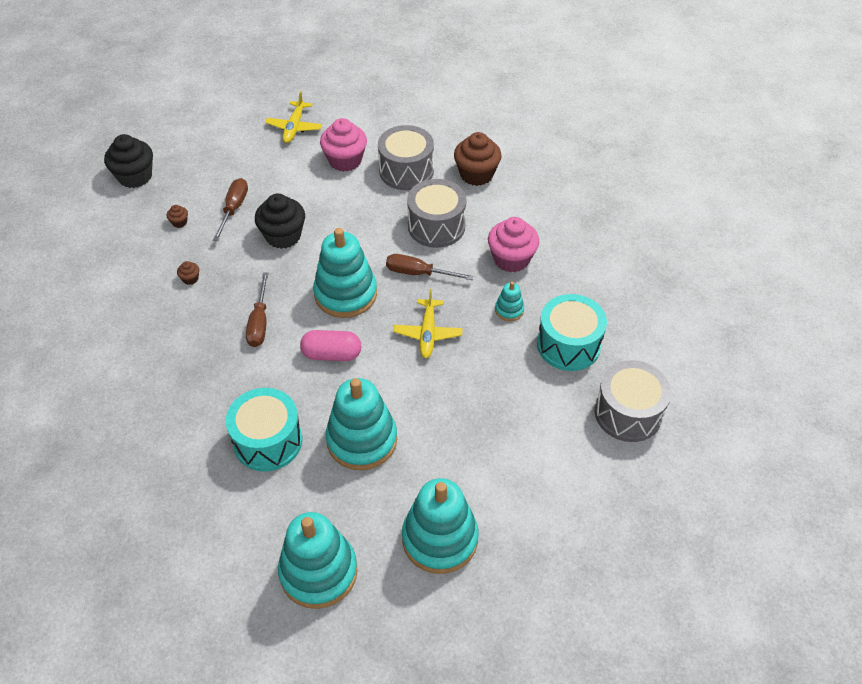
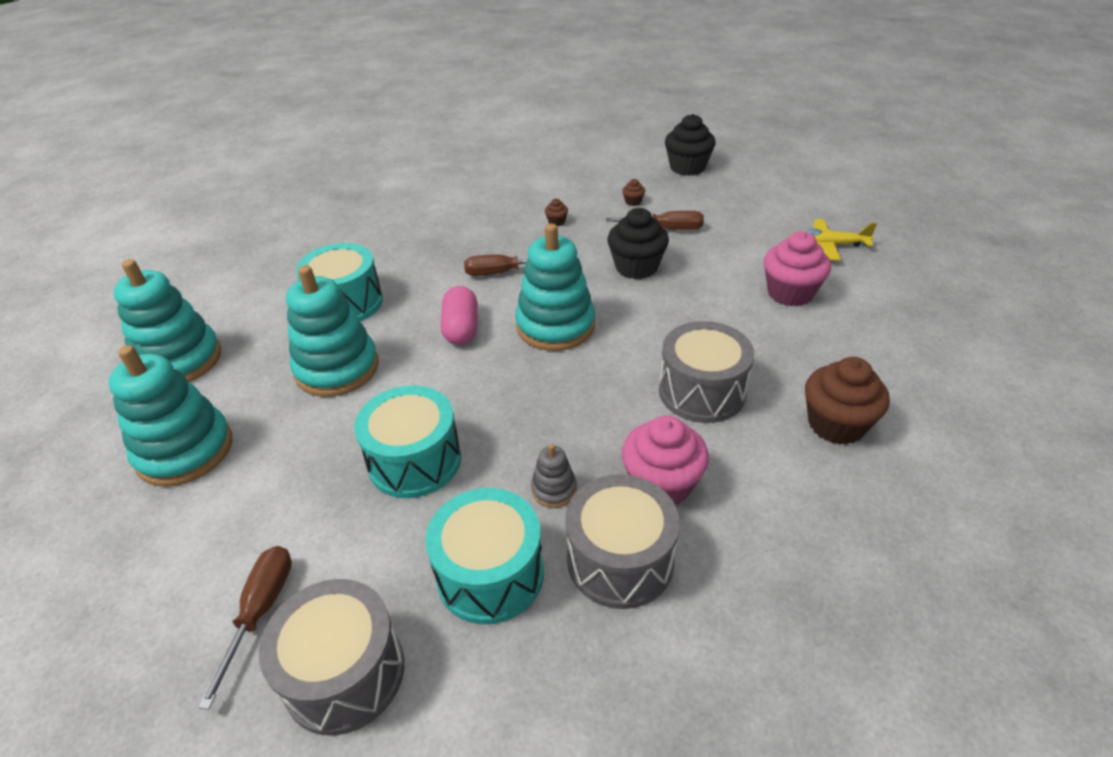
camera: 85 degrees right, 10 degrees down
grey drum [378,125,434,190] -> grey drum moved to [565,474,680,609]
brown screwdriver [386,254,474,280] -> brown screwdriver moved to [198,546,292,710]
yellow plane [393,289,462,358] -> none
turquoise stacking toy [495,282,524,321] -> grey stacking toy [531,444,577,508]
none -> turquoise drum [354,385,461,498]

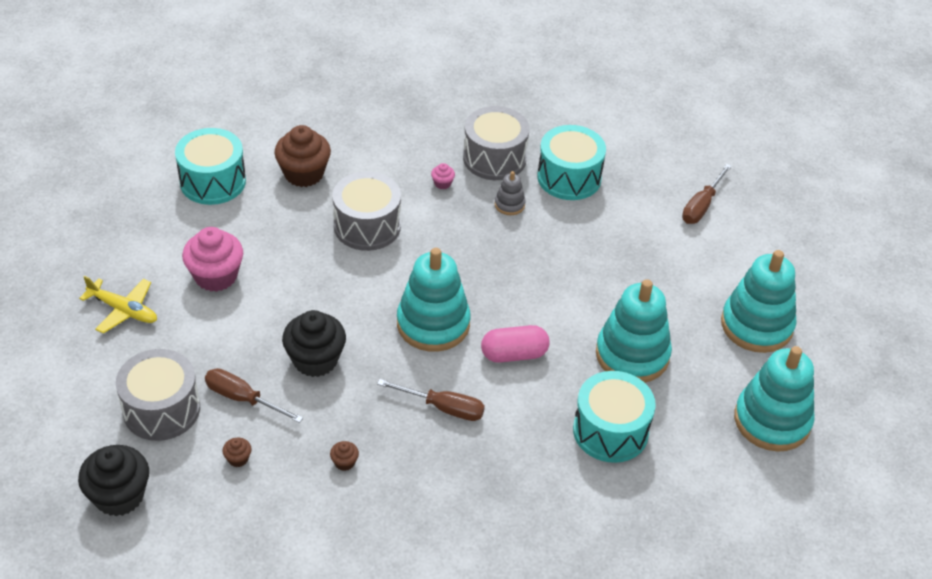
camera: 160 degrees left, 5 degrees up
grey drum [259,579,404,735] -> grey drum moved to [116,349,200,441]
turquoise drum [354,385,461,498] -> turquoise drum moved to [175,128,246,205]
pink capsule [441,286,478,345] -> pink capsule turned 60 degrees clockwise [481,325,550,363]
pink cupcake [622,416,709,504] -> pink cupcake [431,163,455,189], size x0.43

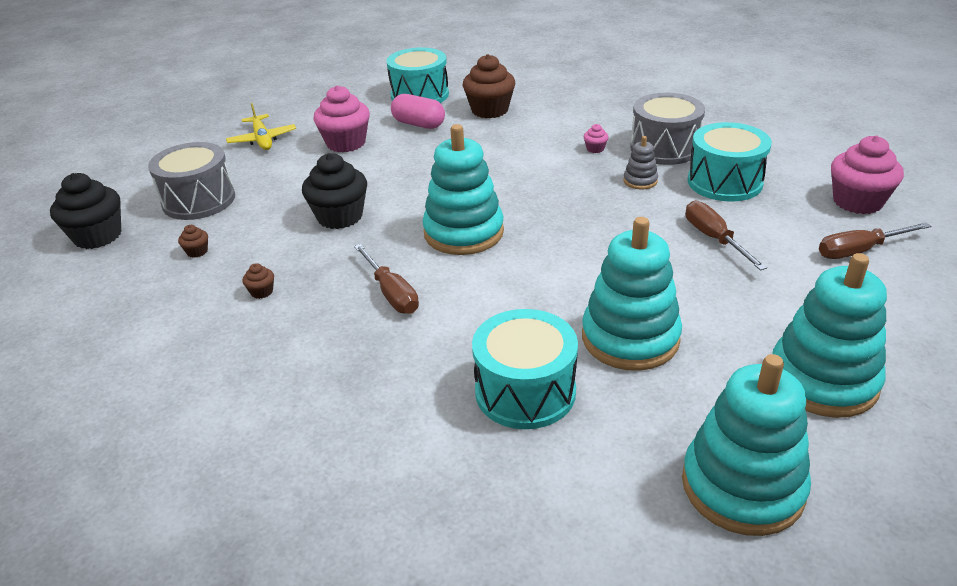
camera: 45 degrees right, 10 degrees down
brown screwdriver [205,368,303,423] -> brown screwdriver moved to [686,201,767,270]
grey drum [332,171,401,251] -> none
pink capsule [481,325,550,363] -> pink capsule moved to [391,94,445,129]
none -> pink cupcake [831,136,904,214]

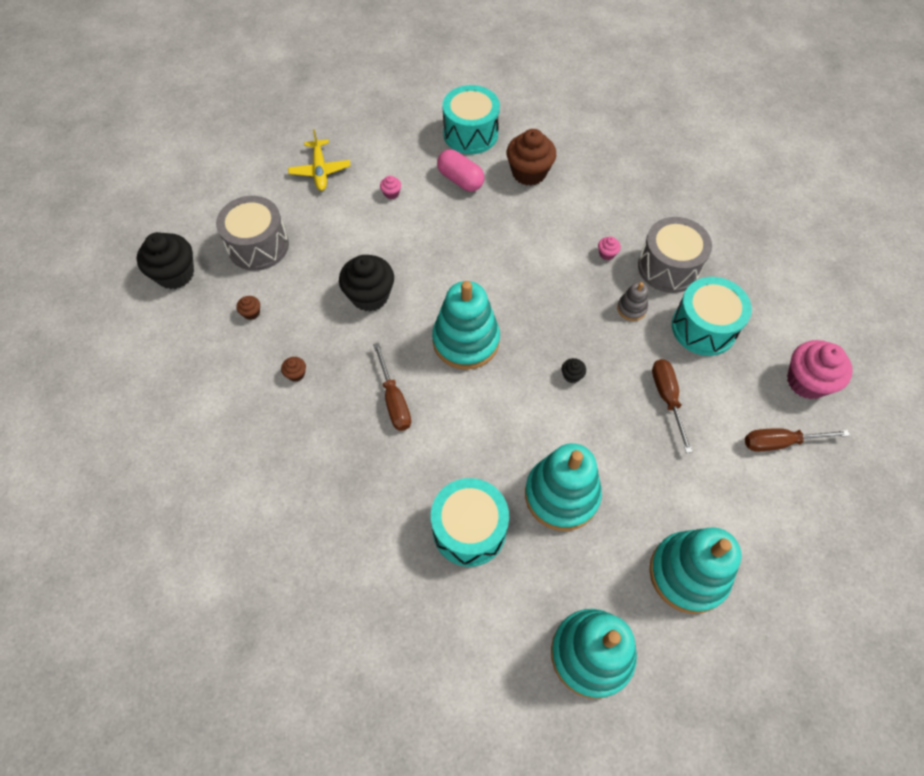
camera: 10 degrees right, 25 degrees up
pink cupcake [313,85,370,153] -> pink cupcake [380,176,401,199], size x0.43
none -> black cupcake [562,358,586,383]

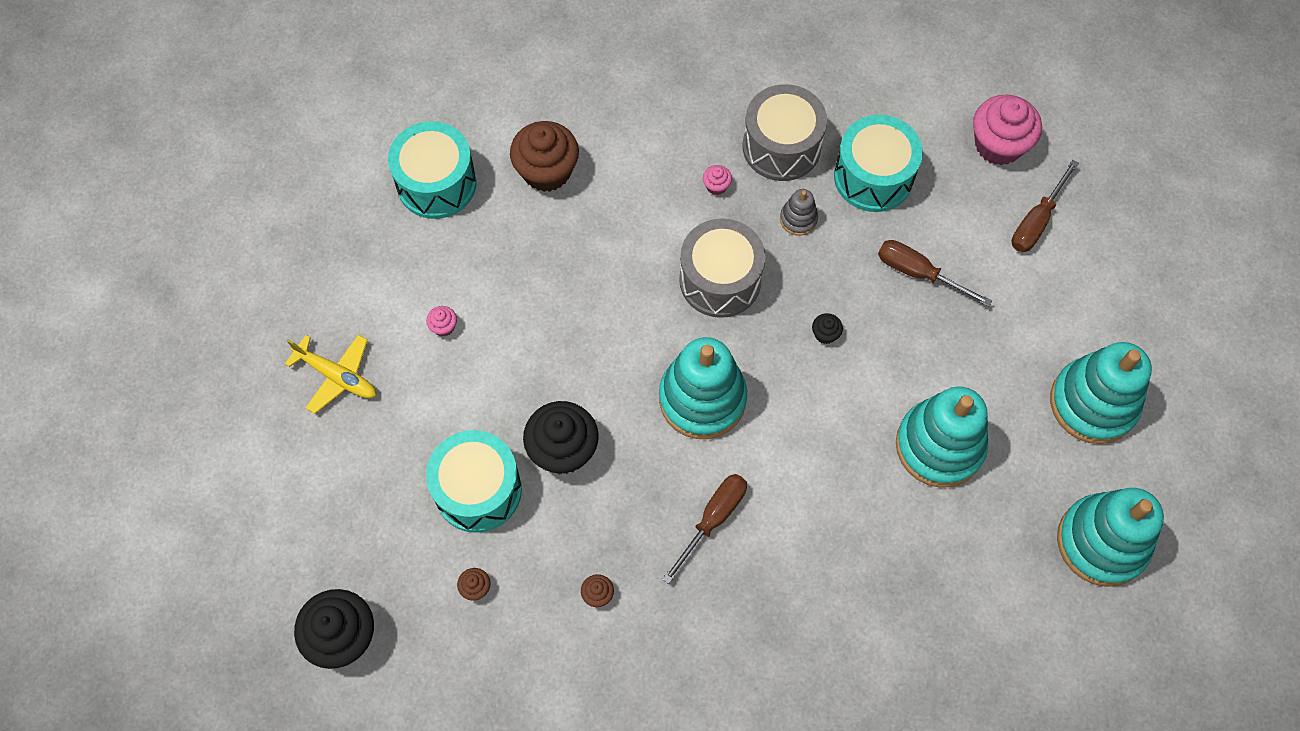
camera: 50 degrees left, 5 degrees up
grey drum [216,196,289,271] -> grey drum moved to [679,218,766,318]
brown screwdriver [373,343,411,431] -> brown screwdriver turned 75 degrees counterclockwise [662,474,747,584]
turquoise drum [431,478,509,567] -> turquoise drum moved to [426,430,522,533]
pink capsule [437,149,484,192] -> none

